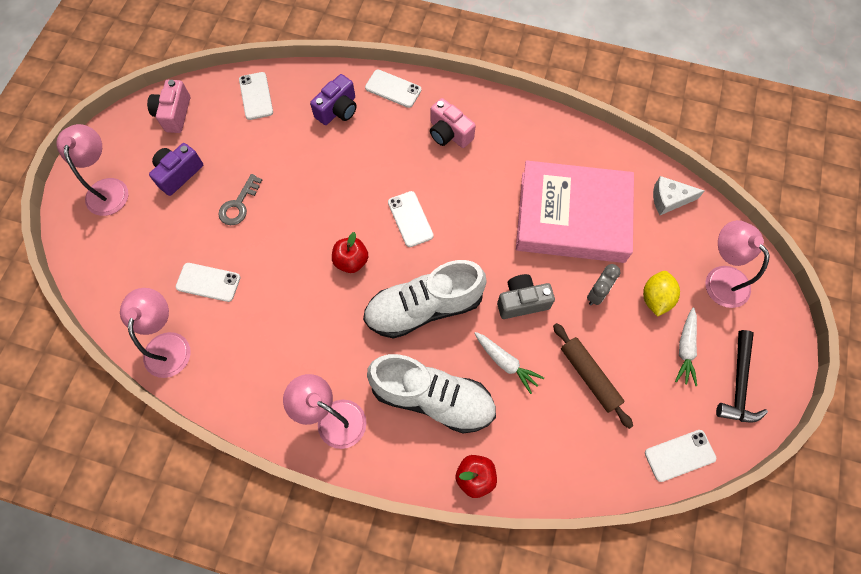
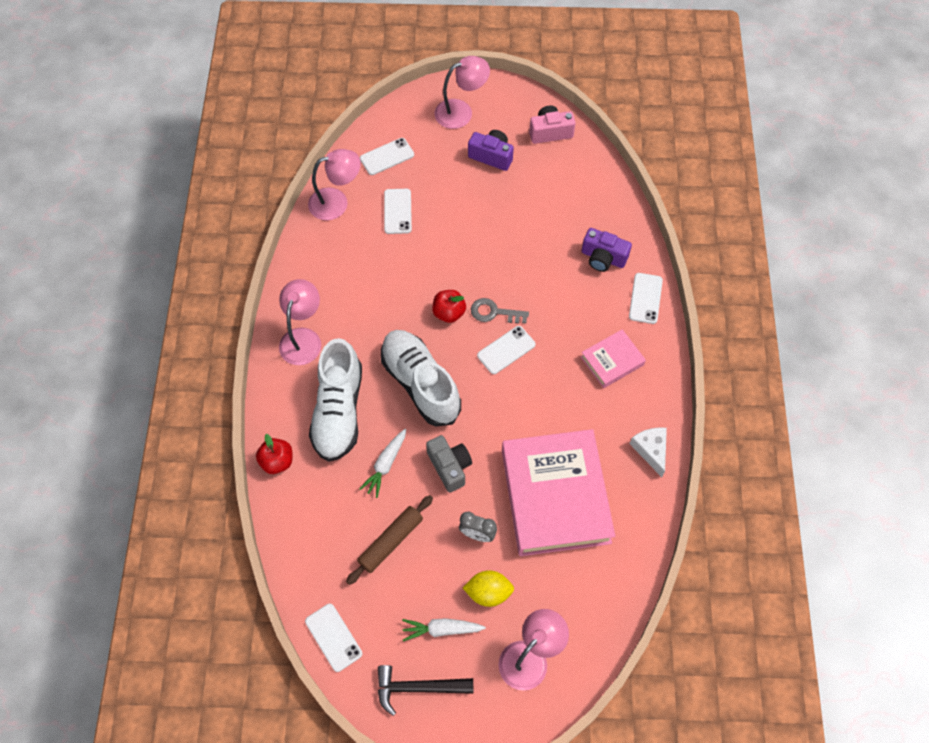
camera: 75 degrees right, 5 degrees down
grey key [218,174,262,225] -> grey key moved to [471,298,529,324]
white phone [239,72,273,120] -> white phone moved to [360,138,414,175]
pink camera [430,98,476,148] -> pink book [581,329,646,388]
white cheese [653,176,704,215] -> white cheese moved to [630,427,667,477]

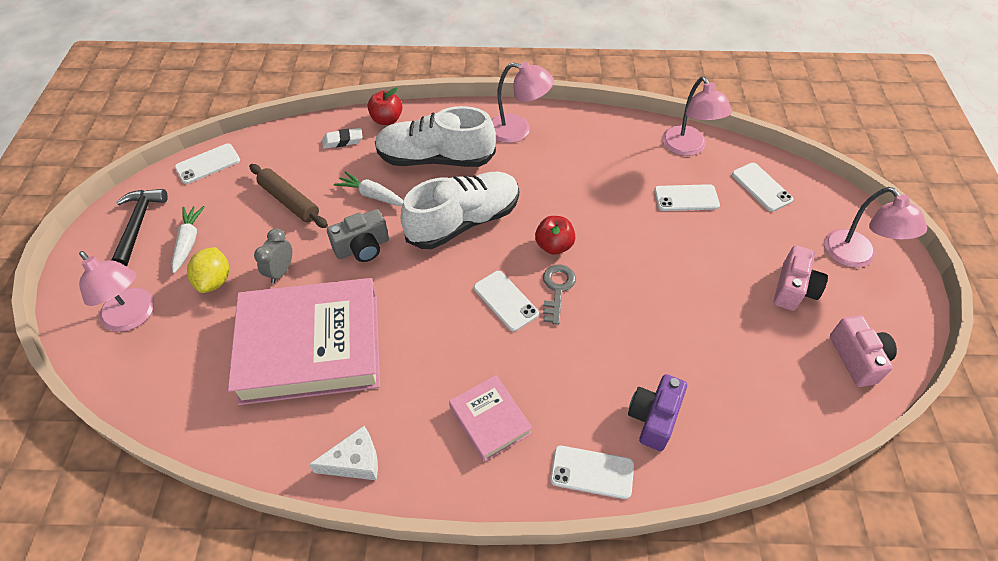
camera: 90 degrees right, 10 degrees down
purple camera [468,130,514,171] -> pink camera [774,245,828,311]
none -> white eraser [322,128,363,149]

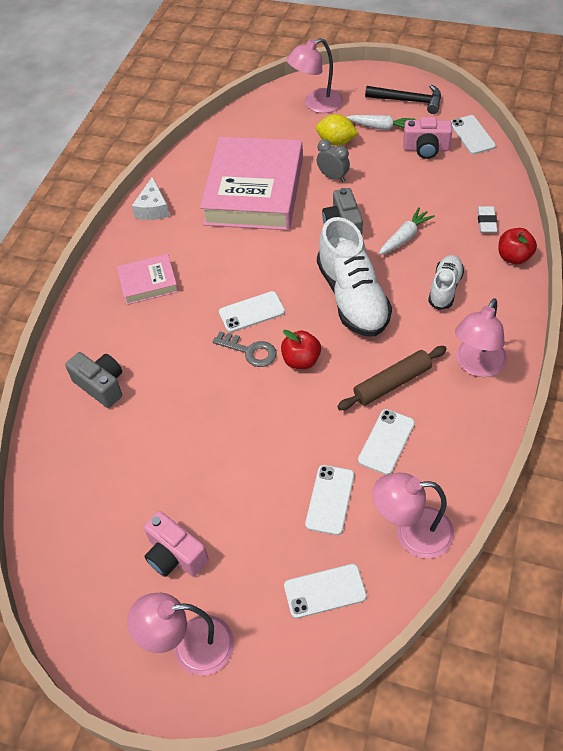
camera: 110 degrees right, 0 degrees up
brown rolling pin [249,164,328,228] -> brown rolling pin moved to [337,346,447,410]
white shoe [375,106,496,167] -> white shoe [428,255,464,310], size x0.55
white phone [550,446,634,499] -> white phone moved to [358,409,415,475]
purple camera [628,374,687,451] -> grey camera [65,352,122,408]
pink camera [830,315,897,387] -> pink camera moved to [403,117,452,159]

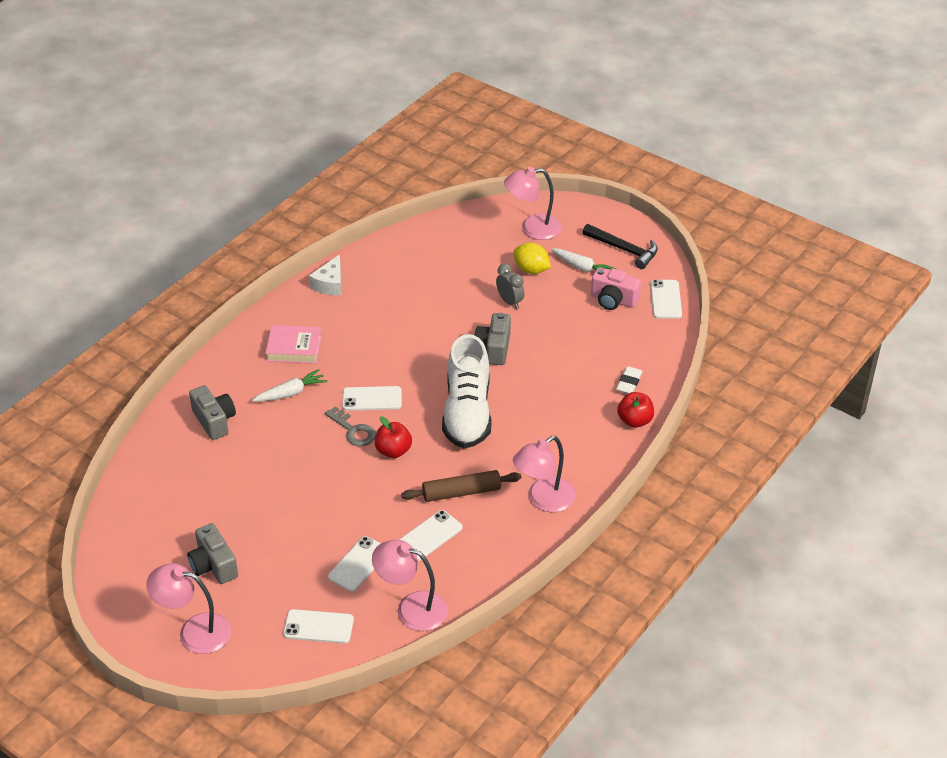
camera: 15 degrees right, 10 degrees down
pink camera [144,511,209,577] -> grey camera [187,523,238,584]
pink book [200,137,303,230] -> none
white carrot [379,207,435,255] -> white carrot moved to [252,369,327,402]
white shoe [428,255,464,310] -> none

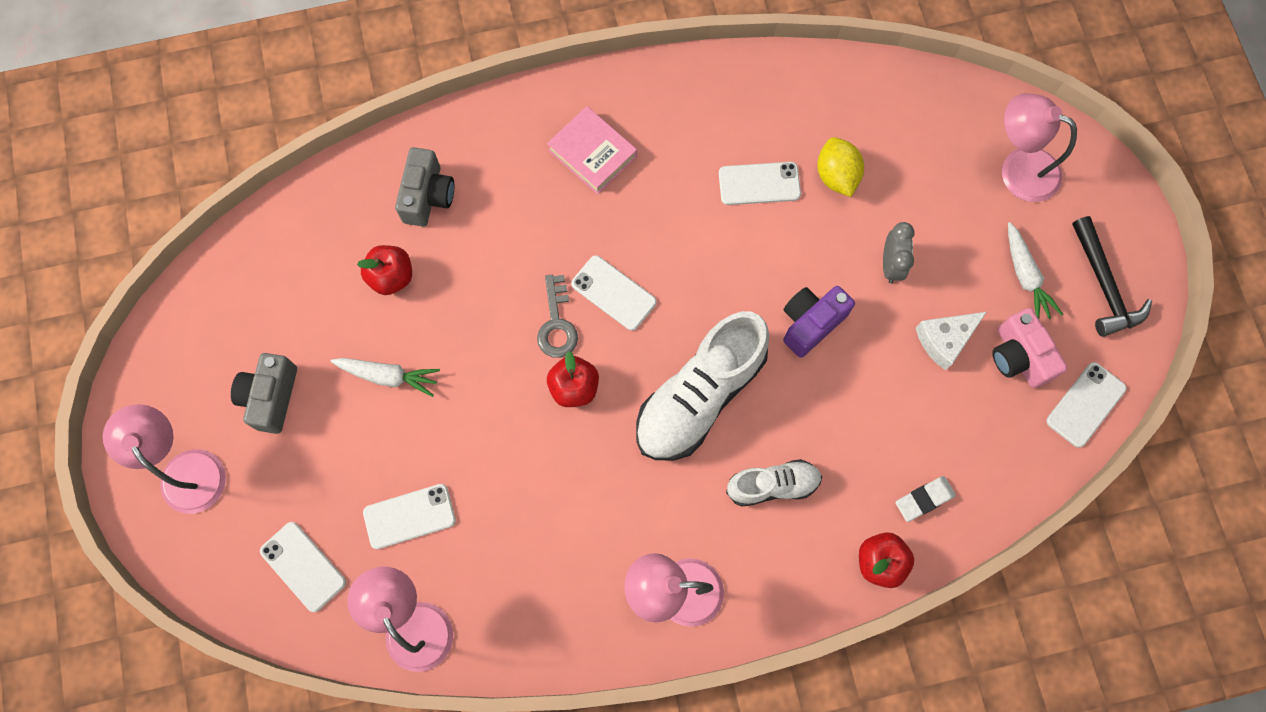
camera: 40 degrees right, 30 degrees up
white carrot [252,369,327,402] -> white carrot moved to [330,358,440,397]
white cheese [309,255,341,295] -> white cheese moved to [916,312,987,371]
white phone [399,510,463,561] -> white phone moved to [719,162,801,205]
brown rolling pin [401,470,522,502] -> none
grey camera [474,313,511,365] -> purple camera [783,286,855,358]
yellow lemon [513,243,551,274] -> yellow lemon moved to [817,137,864,197]
none -> red apple [357,245,412,295]
none -> white shoe [726,459,822,507]

